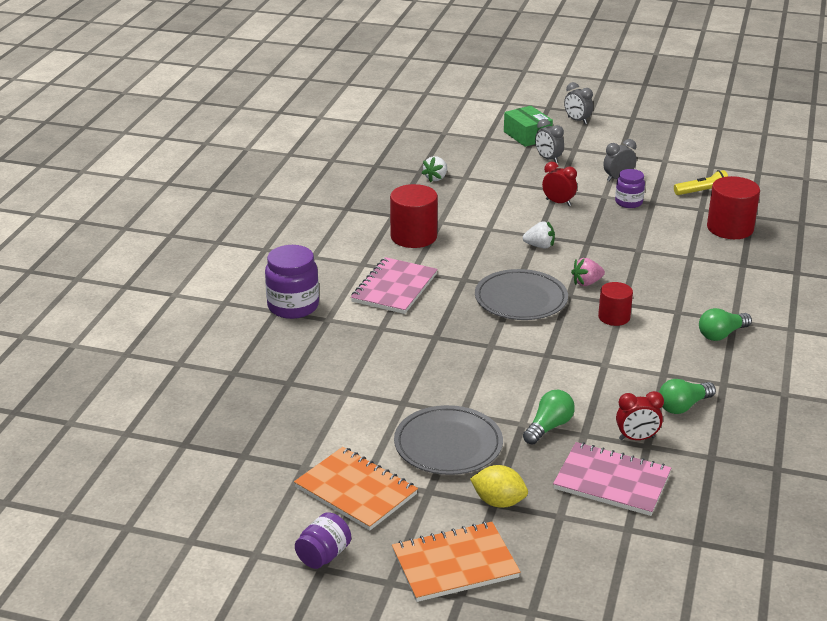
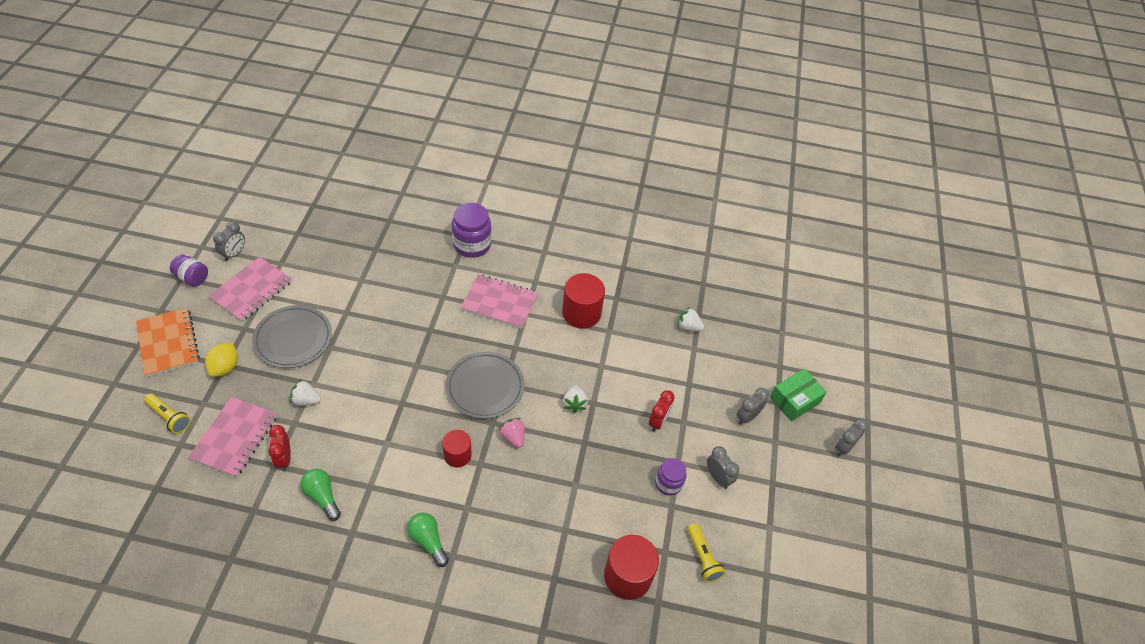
camera: 80 degrees right, 20 degrees up
orange notebook [294,447,418,531] -> pink notebook [208,257,292,322]
green light bulb [523,390,575,445] -> white strawberry [290,380,321,406]
none -> yellow flashlight [144,394,190,434]
none -> grey clock [213,222,245,261]

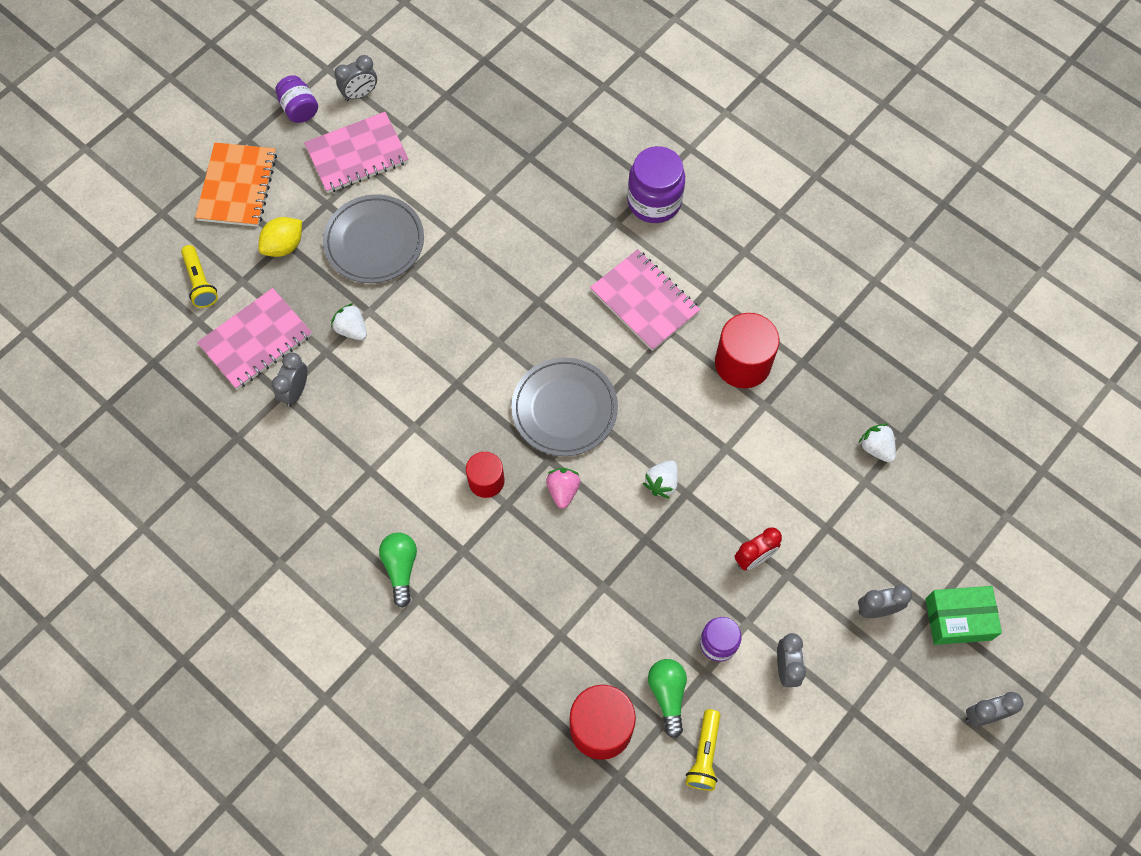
camera: 35 degrees right, 15 degrees up
red clock [269,425,291,471] -> grey clock [272,353,307,407]
green light bulb [300,469,341,521] -> green light bulb moved to [648,659,687,738]

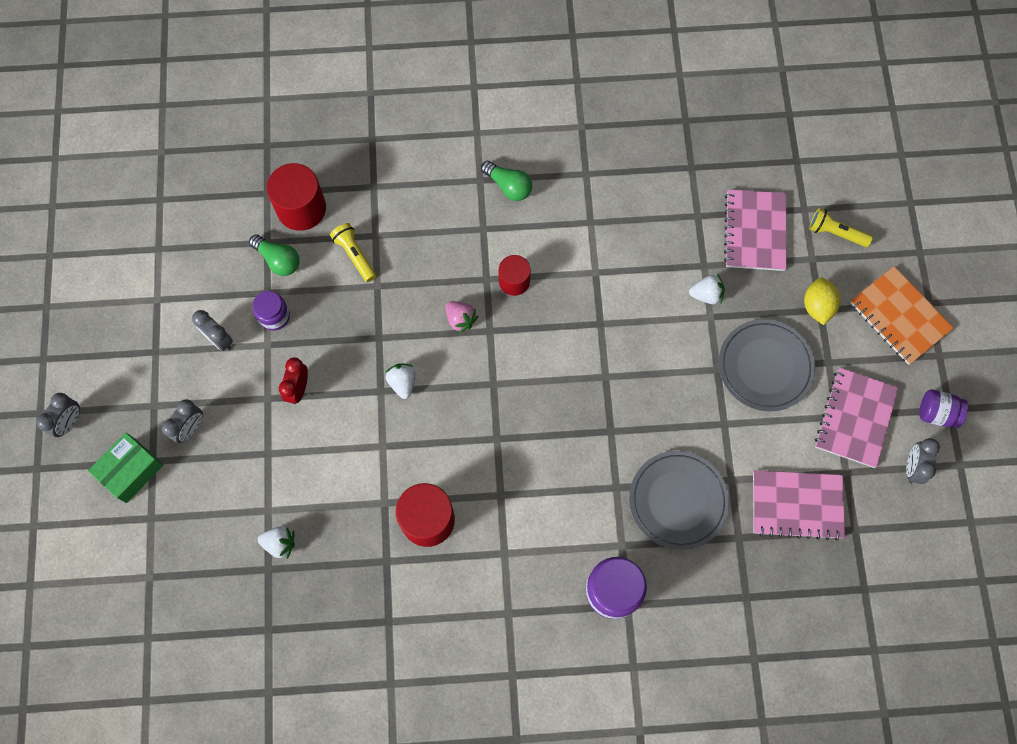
camera: 135 degrees right, 5 degrees up
grey clock [272,353,307,407] -> none
grey plate [511,358,618,456] -> grey plate moved to [629,451,729,550]
pink notebook [590,249,701,351] -> pink notebook moved to [753,470,845,541]
yellow flashlight [686,709,720,791] -> yellow flashlight moved to [330,223,376,282]

